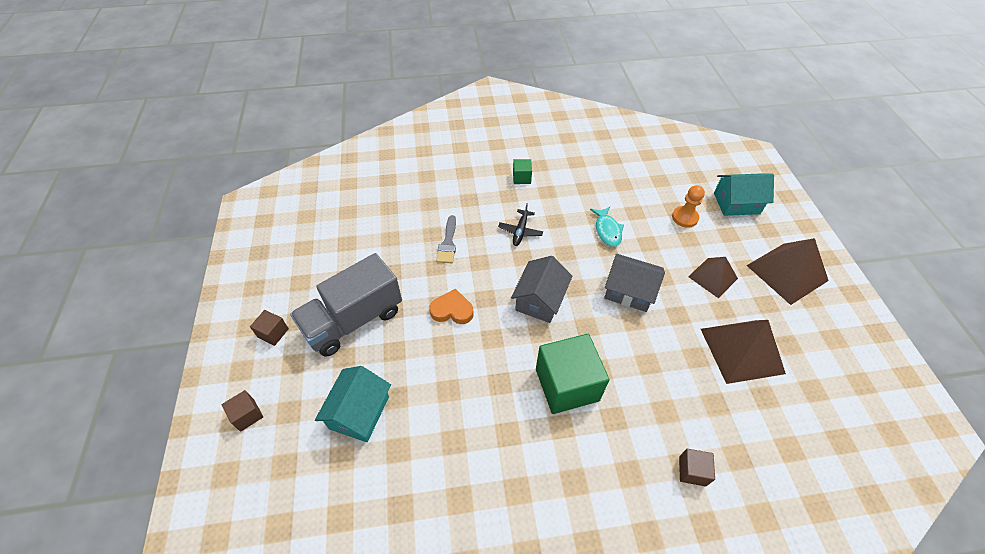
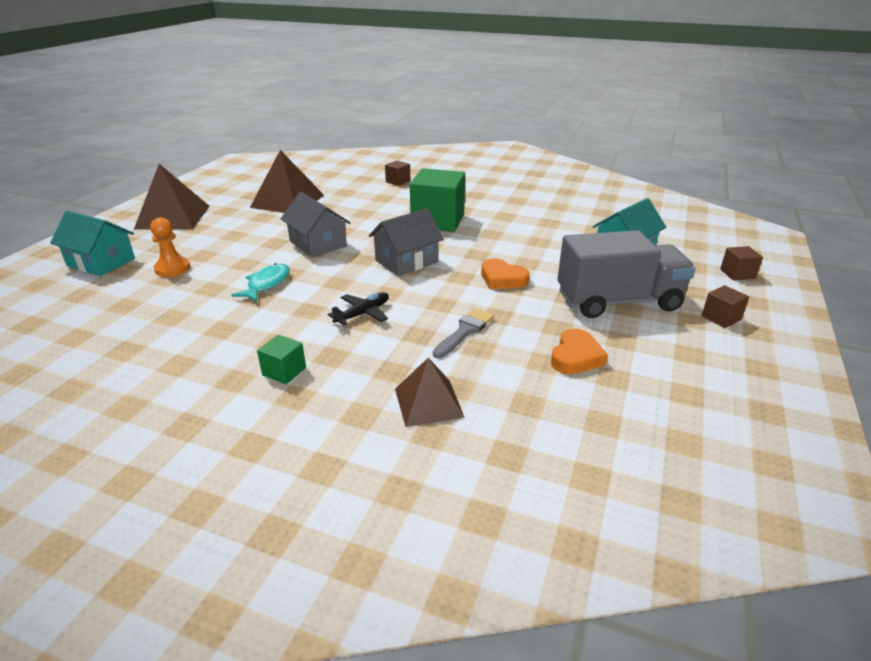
camera: 150 degrees left, 20 degrees down
brown pyramid [688,257,738,298] -> brown pyramid moved to [395,358,465,427]
none -> orange heart [551,329,608,374]

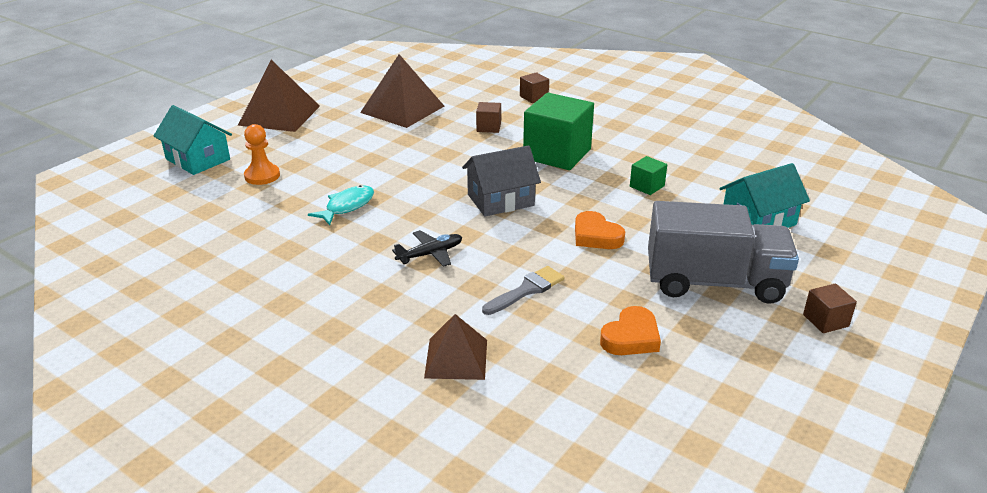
camera: 15 degrees right, 0 degrees up
green cube [257,335,306,384] -> green cube moved to [630,156,667,195]
grey house [281,192,350,257] -> none
brown cube [720,246,763,281] -> brown cube moved to [476,102,501,133]

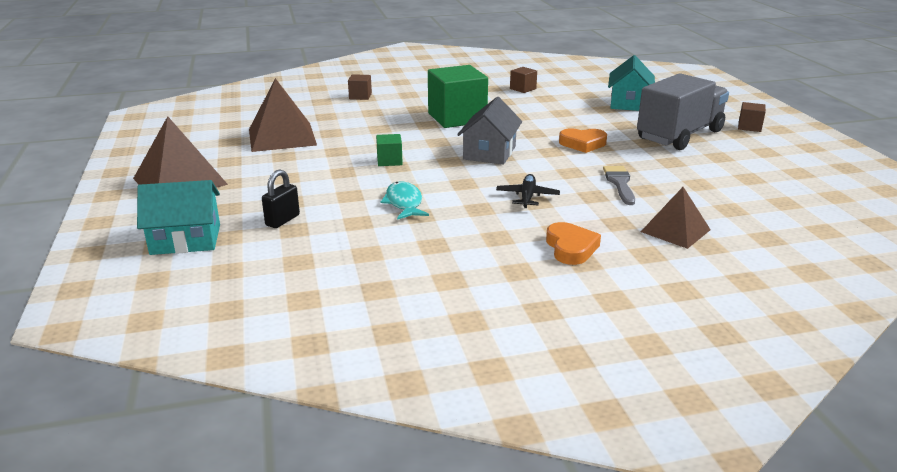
camera: 50 degrees left, 5 degrees down
orange pawn [244,124,280,185] -> black padlock [262,170,300,228]
brown cube [476,102,501,133] -> brown cube moved to [510,67,537,93]
orange heart [600,306,661,355] -> orange heart moved to [546,222,601,265]
green cube [630,156,667,195] -> green cube moved to [376,134,403,166]

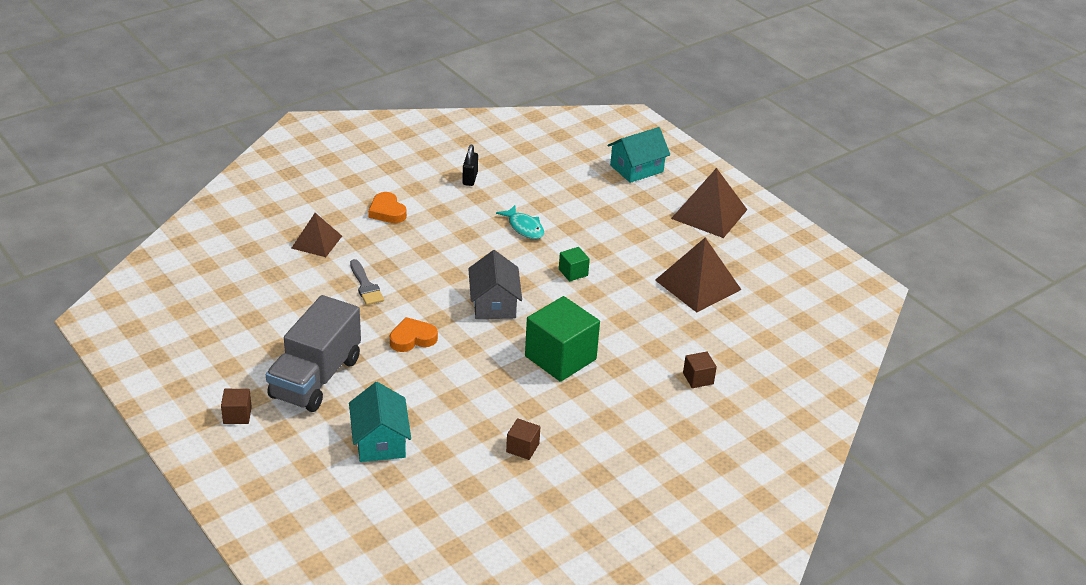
camera: 155 degrees right, 10 degrees up
black padlock [262,170,300,228] -> black padlock moved to [463,145,478,186]
black plane [496,174,560,208] -> none

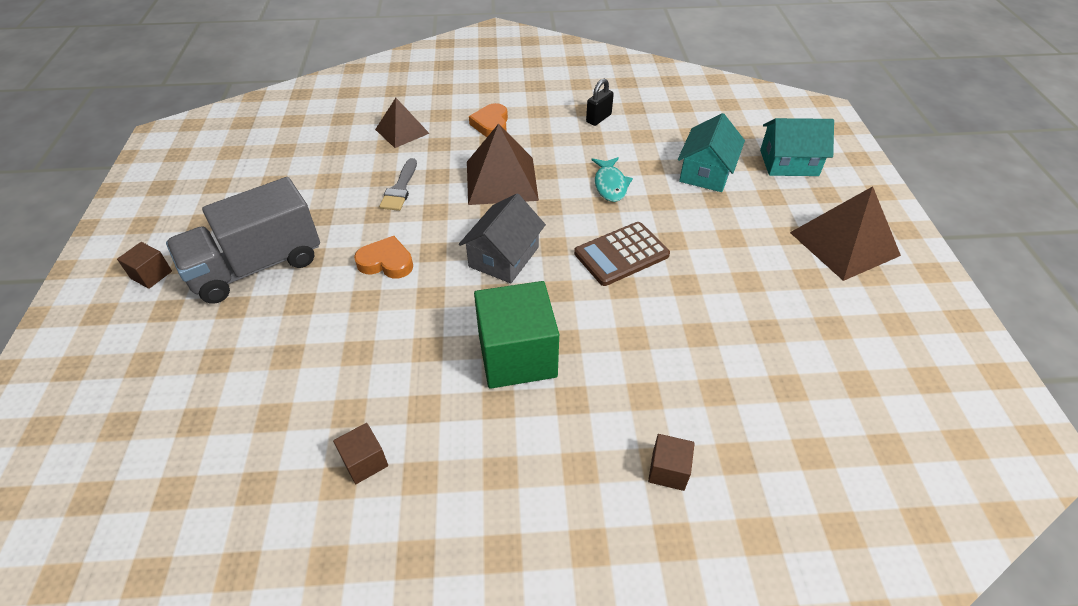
camera: 35 degrees right, 10 degrees up
turquoise house [349,382,411,462] -> turquoise house moved to [678,113,745,192]
green cube [559,247,590,281] -> brown calculator [574,222,670,286]
brown pyramid [655,238,741,312] -> brown pyramid moved to [467,123,539,205]

